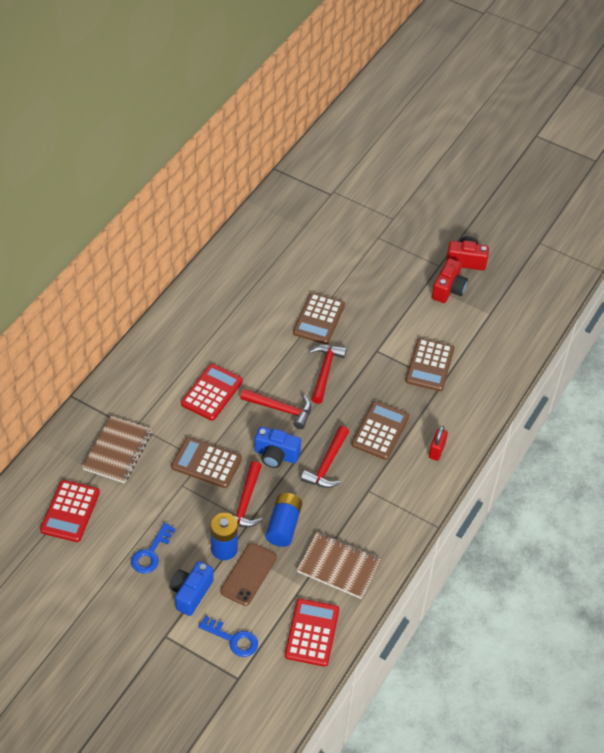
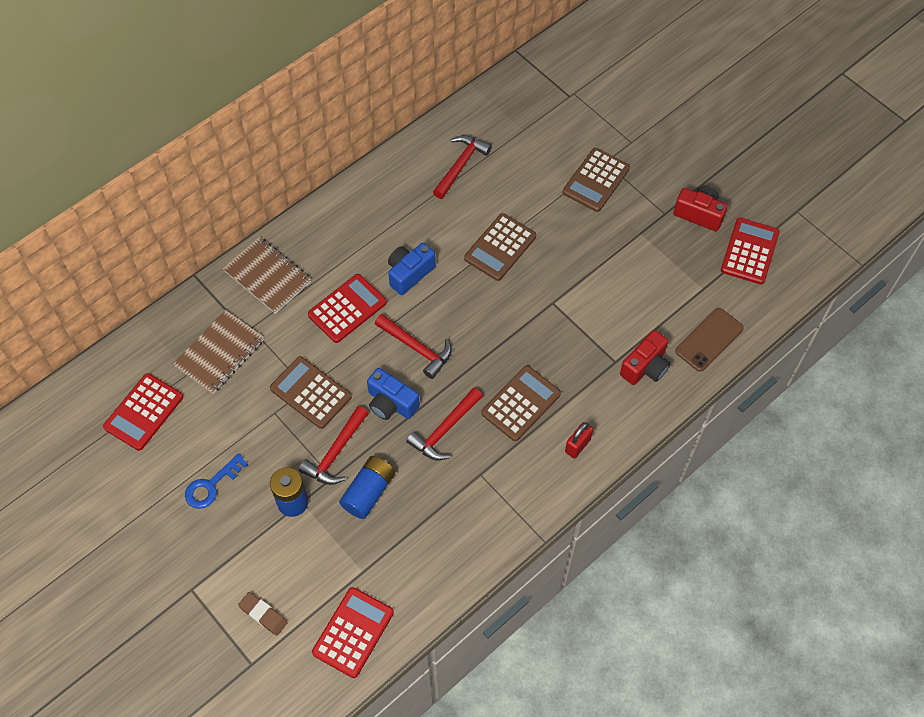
camera: 20 degrees right, 10 degrees up
blue camera [169,561,214,616] -> blue camera moved to [388,243,436,295]
blue key [198,616,258,657] -> brown eraser [238,592,288,636]
brown phone [220,543,277,606] -> brown phone moved to [675,308,744,372]
brown notebook [297,532,381,599] -> brown notebook moved to [223,237,311,314]
red hammer [309,345,347,404] -> red hammer moved to [433,135,492,199]
brown calculator [406,338,454,391] -> brown calculator moved to [563,148,630,212]
red camera [432,258,468,303] -> red camera moved to [620,330,671,385]
none -> red calculator [721,218,780,284]

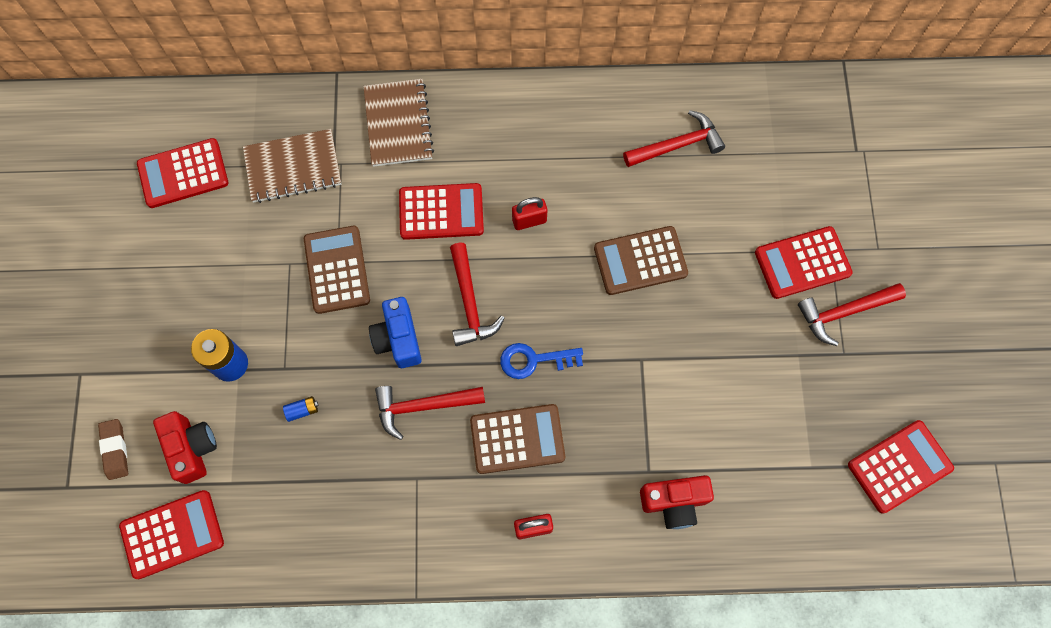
camera: 40 degrees right, 10 degrees up
blue key [185,453,248,509] -> blue key moved to [500,343,583,379]
red hammer [299,406,369,485] -> red hammer moved to [798,283,906,346]
blue battery [339,456,395,519] -> blue battery [283,396,318,422], size x0.46
blue camera [388,243,436,295] -> red padlock [512,197,547,230]
brown calculator [563,148,630,212] -> red calculator [755,226,853,299]
red camera [673,186,728,231] -> red camera moved to [153,411,217,484]
brown phone [675,308,744,372] -> none

